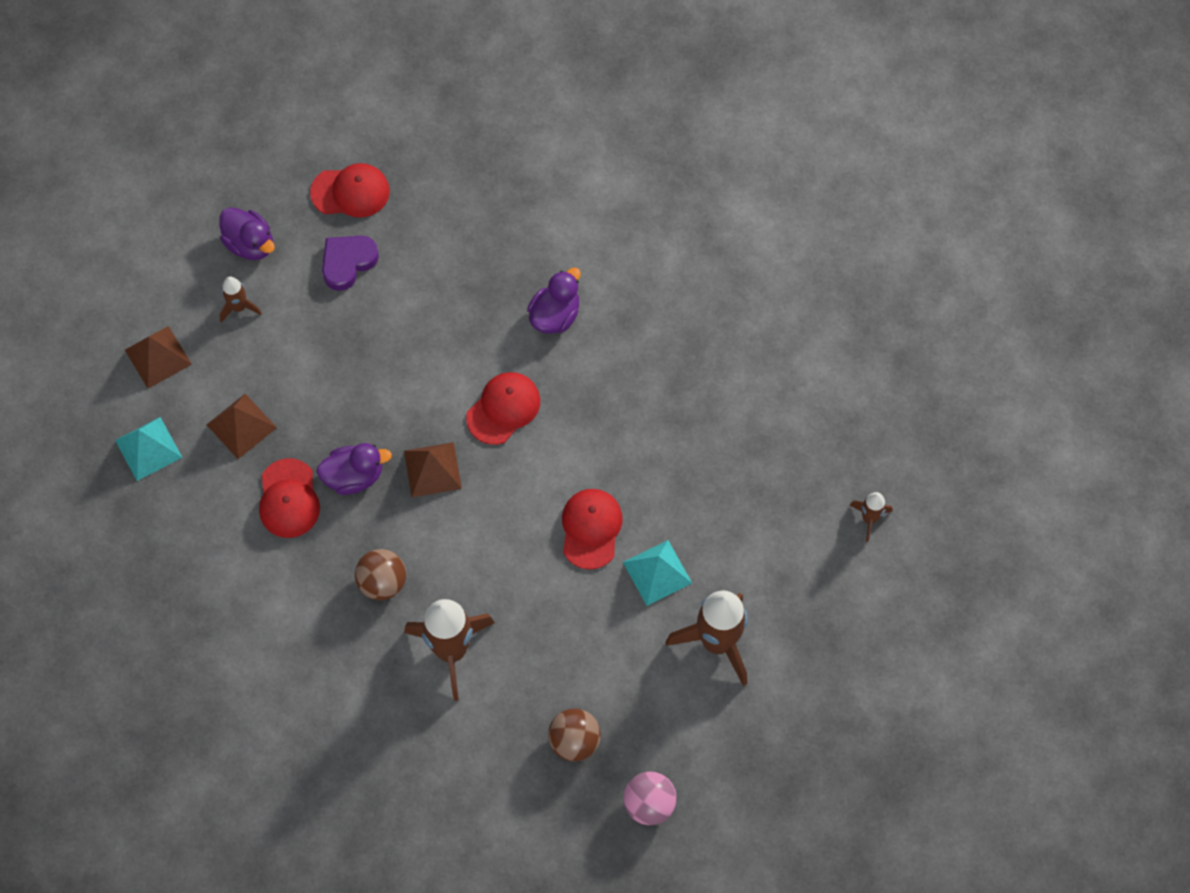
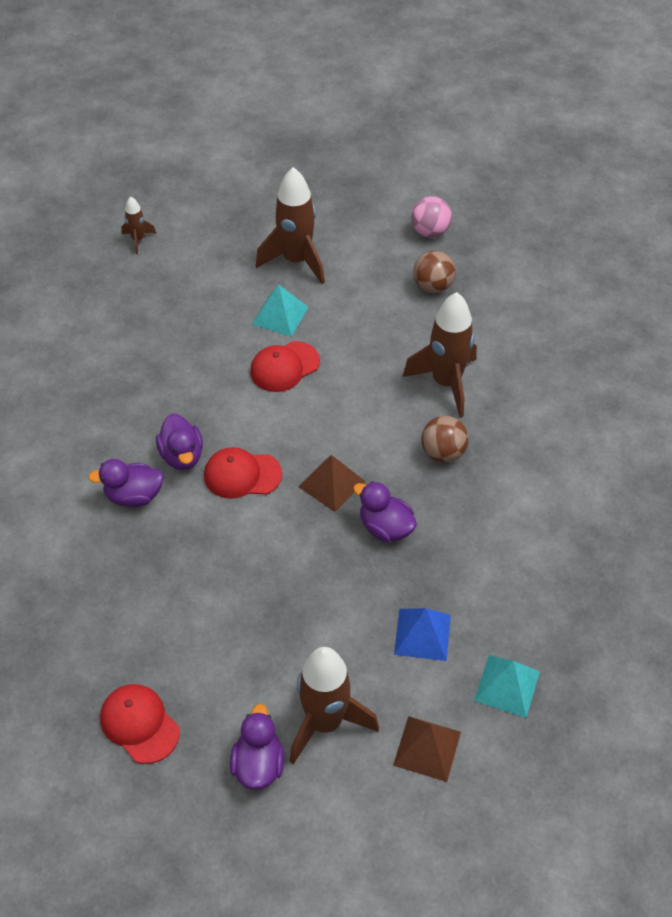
camera: 130 degrees left, 15 degrees down
brown pyramid [206,394,277,459] -> blue pyramid [394,608,451,661]
brown rocket [220,277,262,323] -> brown rocket [290,647,379,765], size x2.06
red cap [259,458,320,538] -> none
purple heart [322,236,379,291] -> none
none -> purple duck [156,413,203,470]

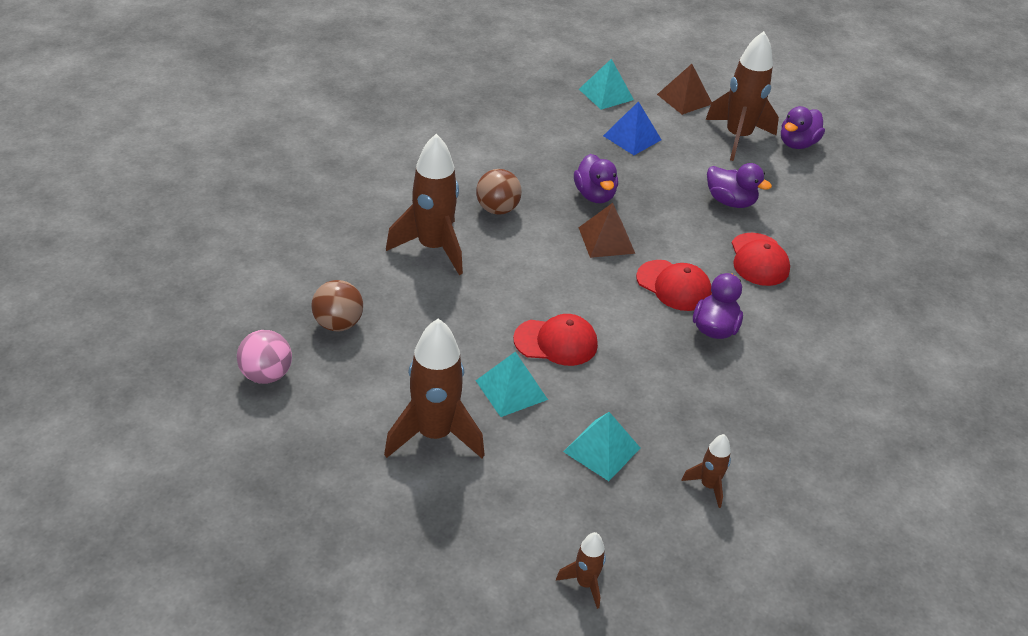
camera: 145 degrees left, 10 degrees down
purple duck [88,459,164,507] -> purple duck moved to [707,163,772,208]
red cap [100,684,180,764] -> red cap moved to [732,233,790,286]
none -> turquoise pyramid [563,412,640,481]
none -> brown rocket [682,434,731,508]

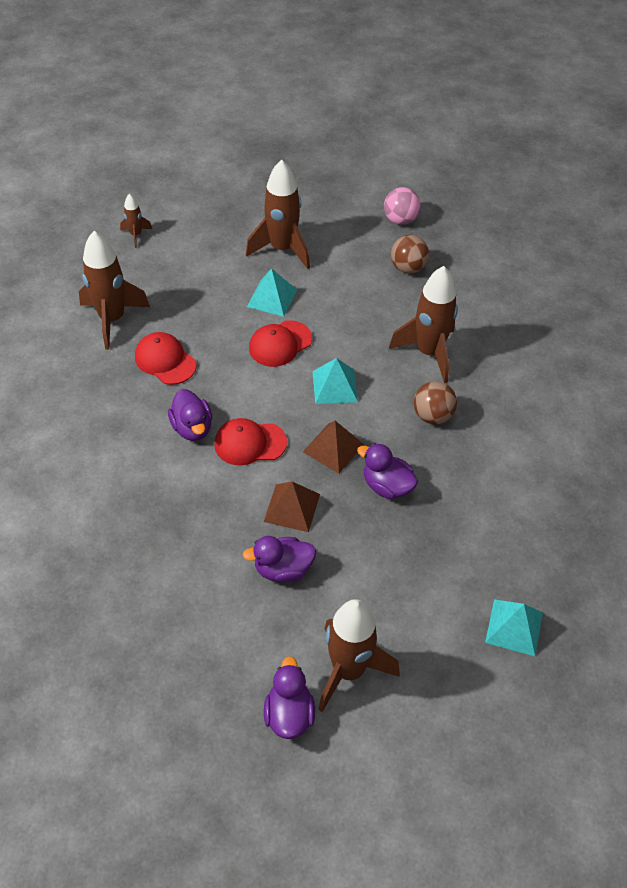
camera: 140 degrees right, 10 degrees up
turquoise pyramid [563,412,640,481] -> turquoise pyramid moved to [312,358,358,404]
blue pyramid [603,101,662,155] -> none
brown pyramid [657,64,712,115] -> brown pyramid moved to [264,481,320,532]
brown rocket [682,434,731,508] -> brown rocket [79,231,150,350], size x2.06
red cap [732,233,790,286] -> red cap moved to [135,332,197,385]

